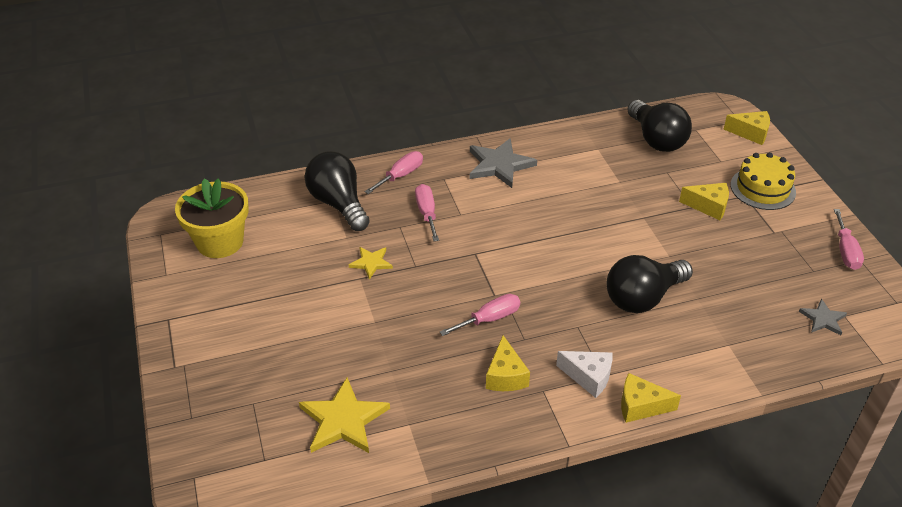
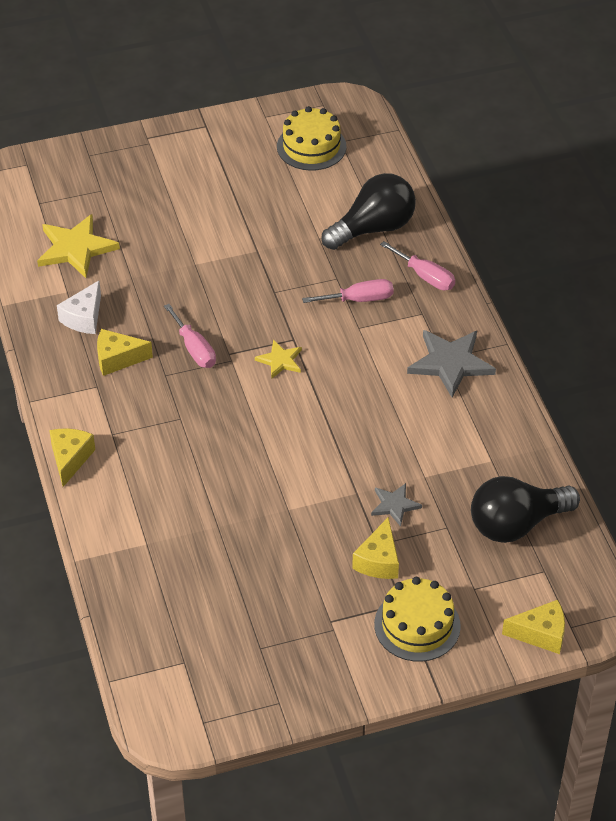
camera: 90 degrees right, 5 degrees up
yellow flower pot [175,178,249,258] -> yellow cake [277,106,347,171]
yellow star [349,247,393,280] -> yellow star moved to [255,340,302,379]
white cheese [556,351,613,398] -> white cheese moved to [57,281,101,334]
black light bulb [606,255,693,313] -> none
yellow cheese [724,111,770,145] -> yellow cheese turned 105 degrees counterclockwise [502,600,565,654]
grey star [799,299,847,335] -> grey star moved to [371,483,422,527]
pink screwdriver [834,209,864,270] -> none

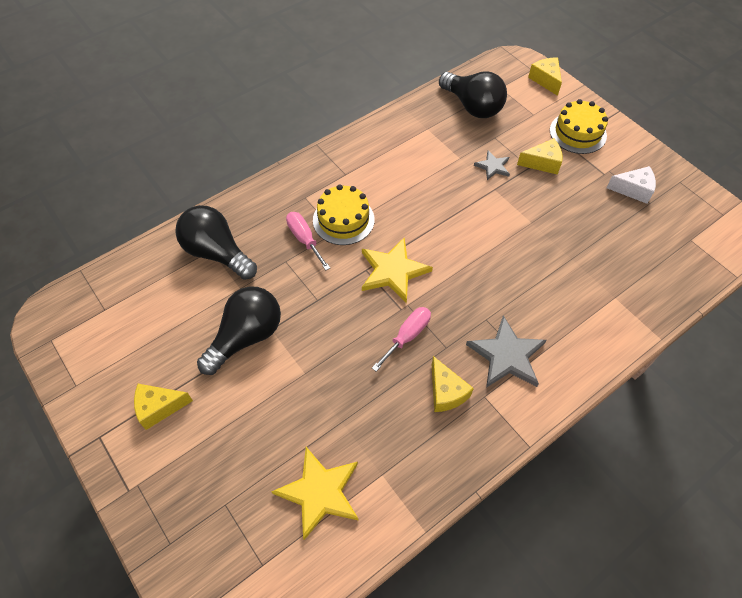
camera: 110 degrees left, 10 degrees up
yellow cheese [49,428,95,487] -> yellow cheese moved to [134,384,193,430]
white cheese [57,281,101,334] -> white cheese moved to [606,166,656,204]
yellow star [255,340,302,379] -> yellow star [362,238,433,303], size x1.80
yellow cake [277,106,347,171] -> yellow cake moved to [313,184,375,245]
pink screwdriver [380,241,455,290] -> none
grey star [407,330,496,398] -> grey star moved to [466,316,546,388]
none -> black light bulb [197,287,281,375]

